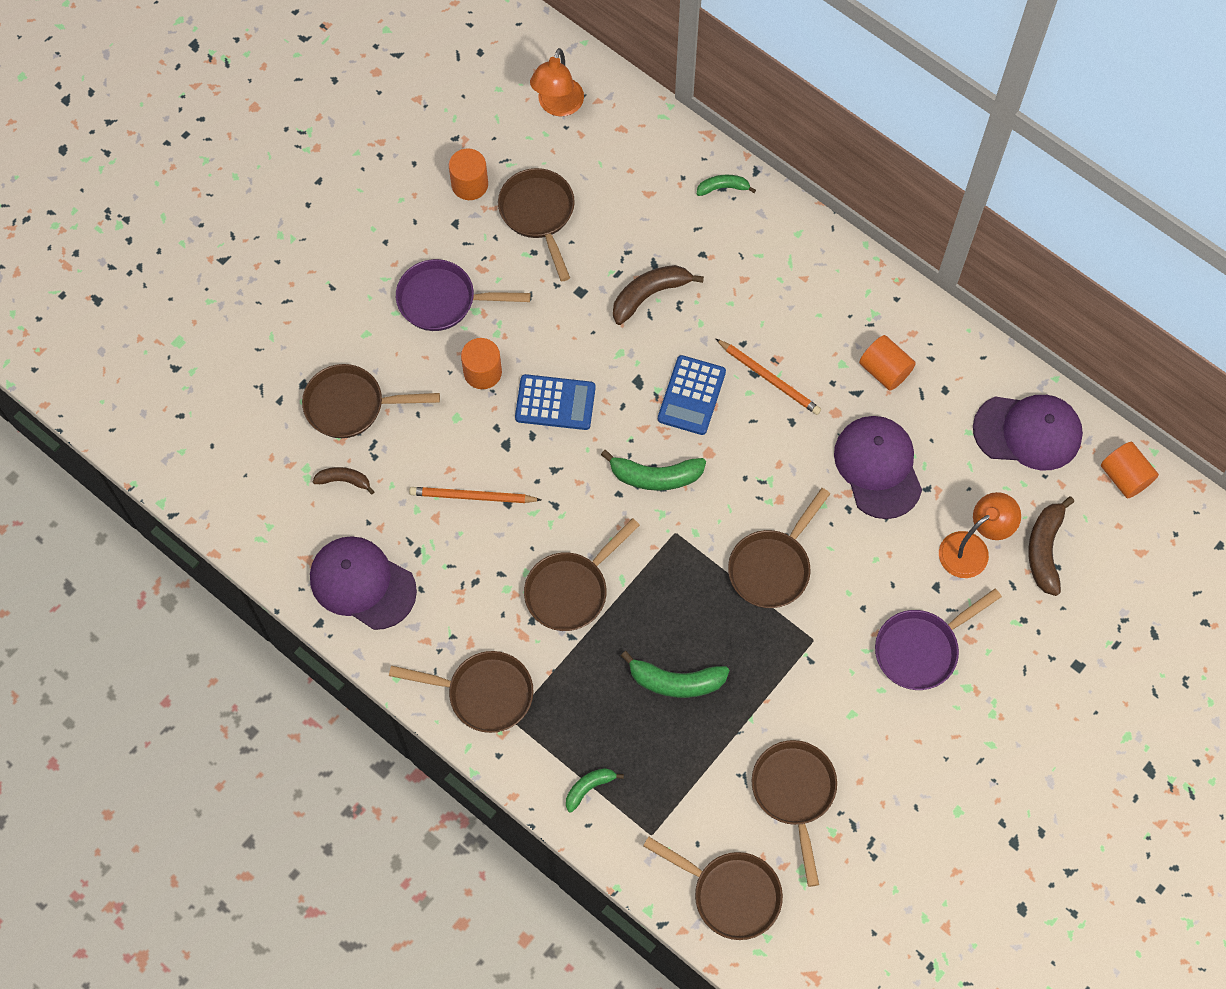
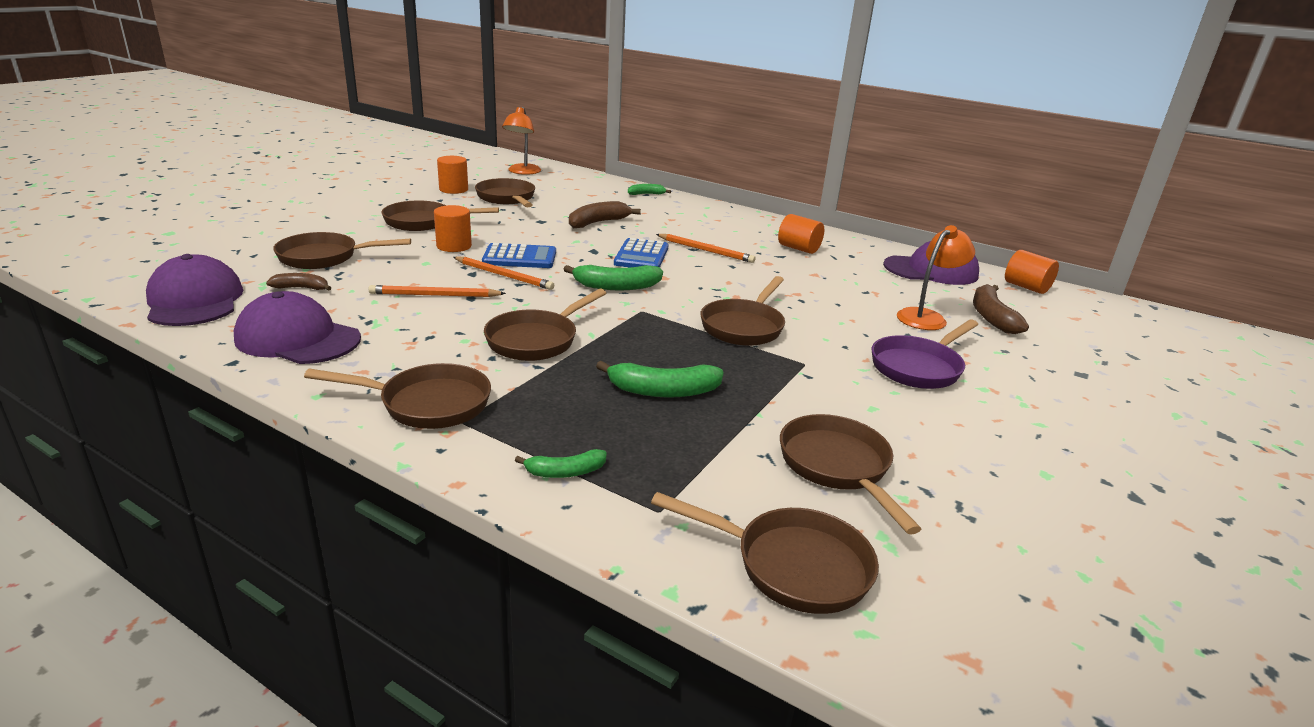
camera: 10 degrees left, 40 degrees down
purple pan [396,259,531,331] -> brown pan [382,200,499,231]
green banana [566,768,624,812] -> green banana turned 150 degrees counterclockwise [515,449,607,478]
purple cap [834,416,922,519] -> purple cap moved to [146,254,244,326]
none -> orange pencil [453,257,554,290]

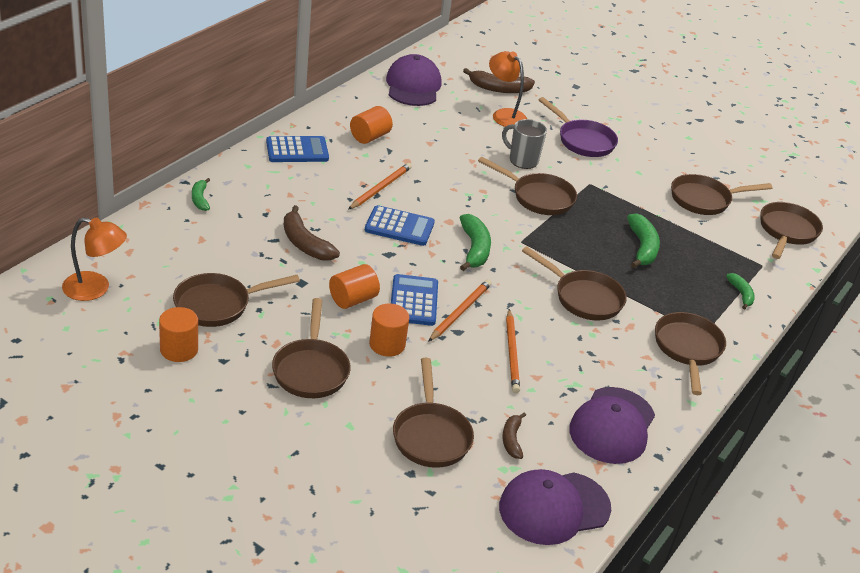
camera: 90 degrees left, 10 degrees up
orange cylinder [1005,250,1059,294] -> orange cylinder moved to [329,264,380,309]
none -> blue calculator [266,136,329,162]
none -> grey mug [502,119,547,169]

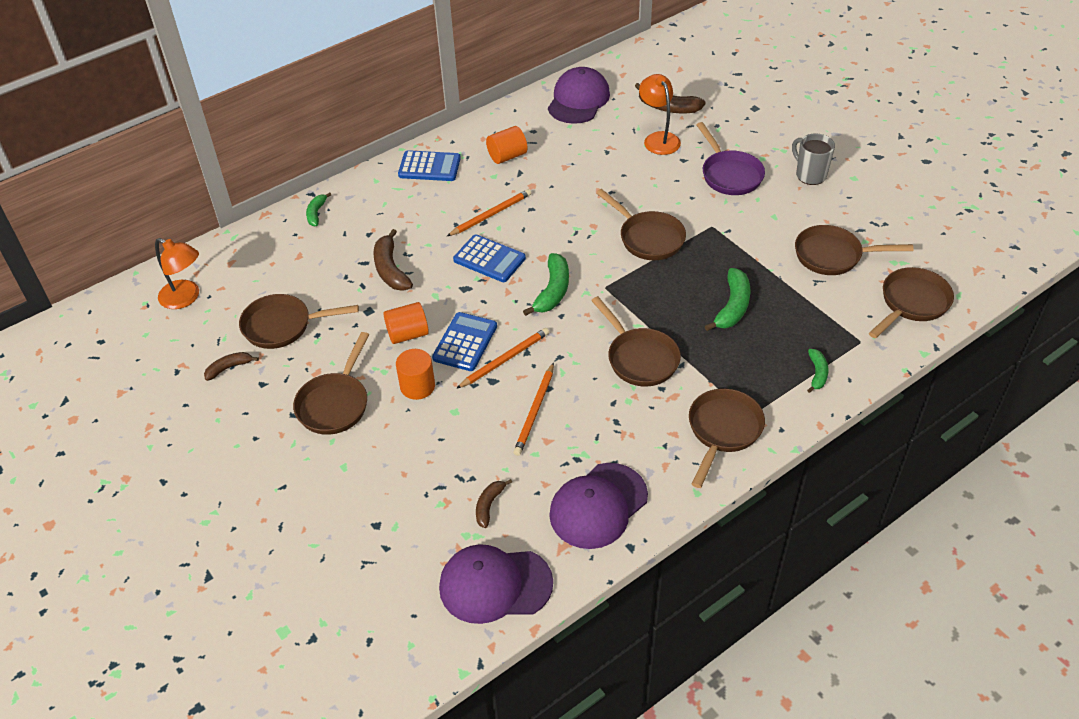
camera: 25 degrees right, 10 degrees up
orange cylinder [159,307,198,362] -> brown banana [204,352,259,381]
brown pan [393,358,474,468] -> none
grey mug [502,119,547,169] -> grey mug moved to [792,133,835,185]

